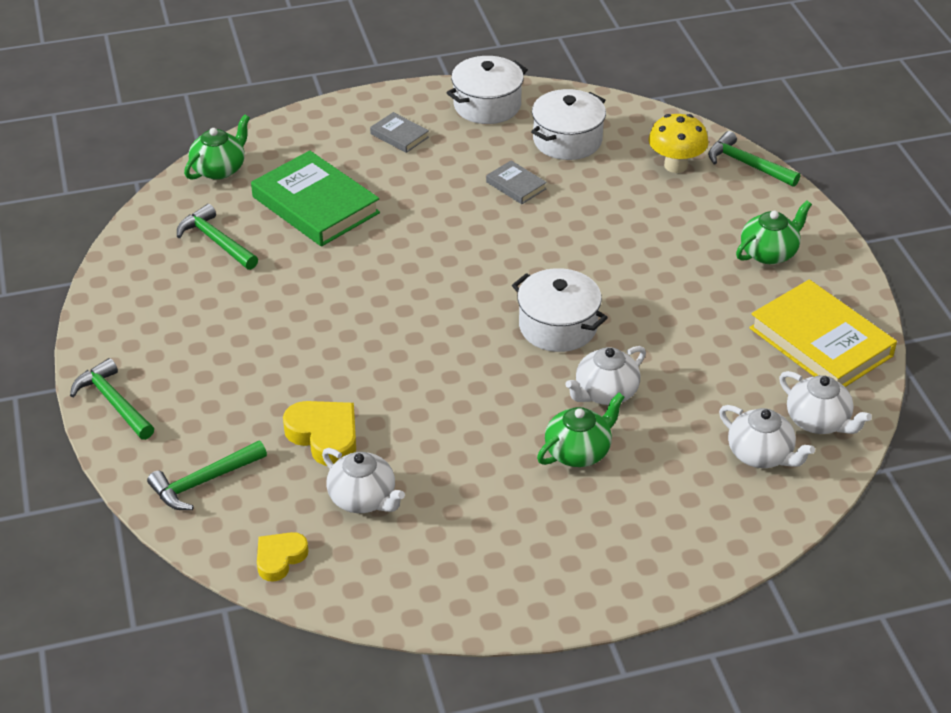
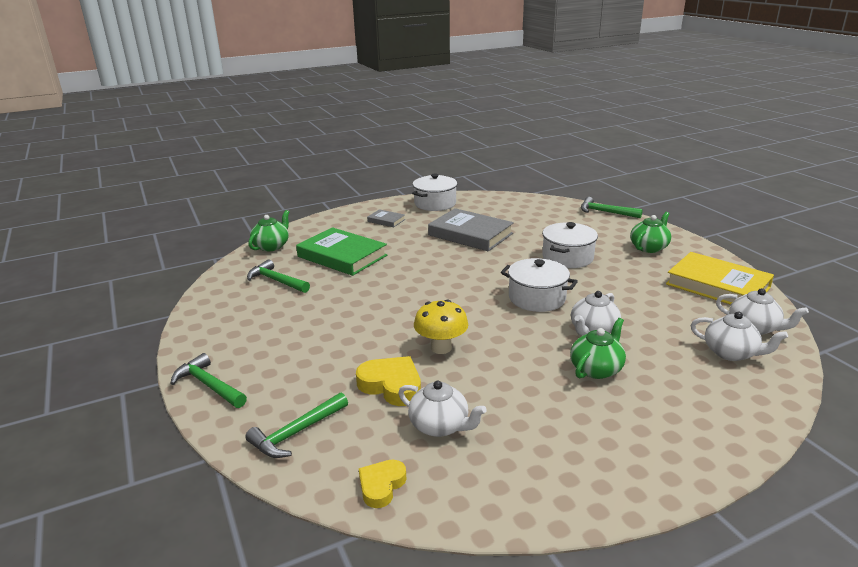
camera: 10 degrees left, 15 degrees down
grey book [486,160,547,204] -> grey book [428,208,514,251], size x2.13
white pot [531,89,606,160] -> white pot moved to [542,222,598,268]
yellow mushroom [648,114,708,173] -> yellow mushroom moved to [414,299,468,354]

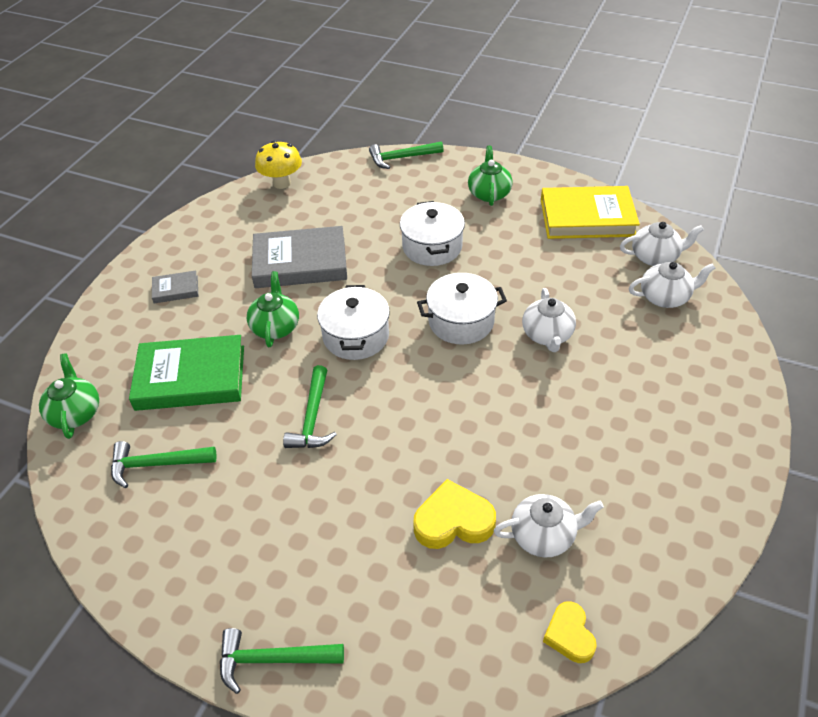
camera: 40 degrees left, 20 degrees up
green hammer [245,392,348,458] -> green hammer moved to [283,365,337,448]
white pot [412,174,457,211] -> white pot moved to [317,285,390,360]
yellow mushroom [414,299,468,354] -> yellow mushroom moved to [255,141,302,189]
green teapot [570,318,626,379] -> green teapot moved to [247,271,299,347]

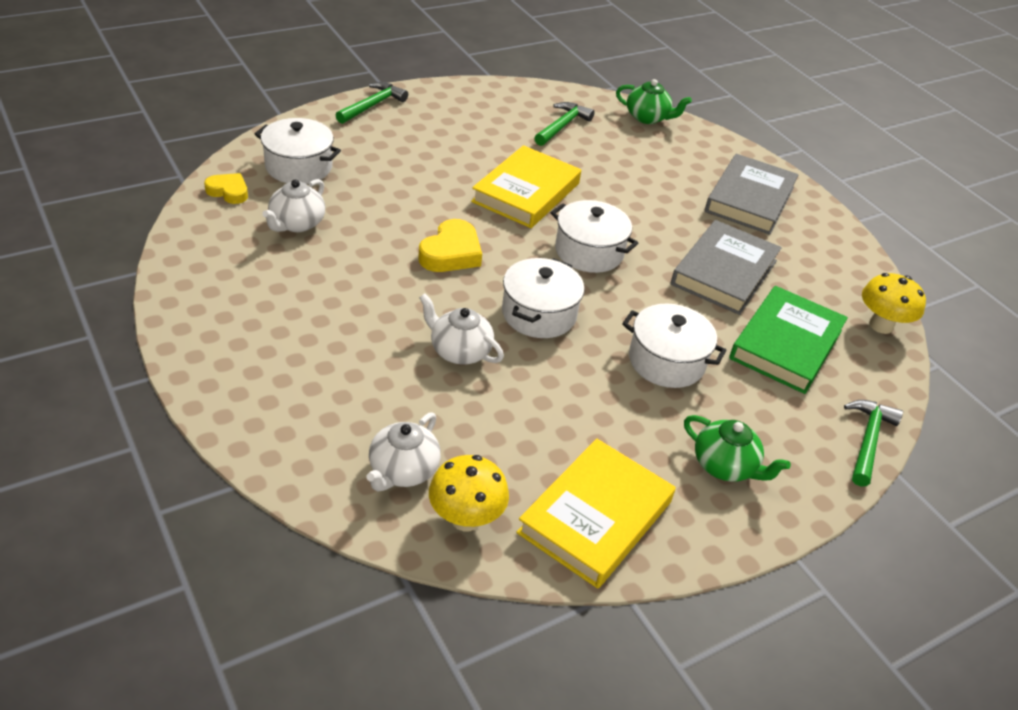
camera: 120 degrees right, 5 degrees down
green book [129,335,244,411] -> green book moved to [729,286,848,394]
grey book [152,270,198,303] -> grey book [705,154,799,235], size x2.13
green teapot [247,271,299,347] -> none
green hammer [283,365,337,448] -> yellow book [471,145,581,228]
yellow heart [413,479,496,549] -> yellow heart moved to [418,219,482,272]
white teapot [620,222,704,266] -> yellow mushroom [429,455,509,531]
none -> white pot [255,118,341,184]

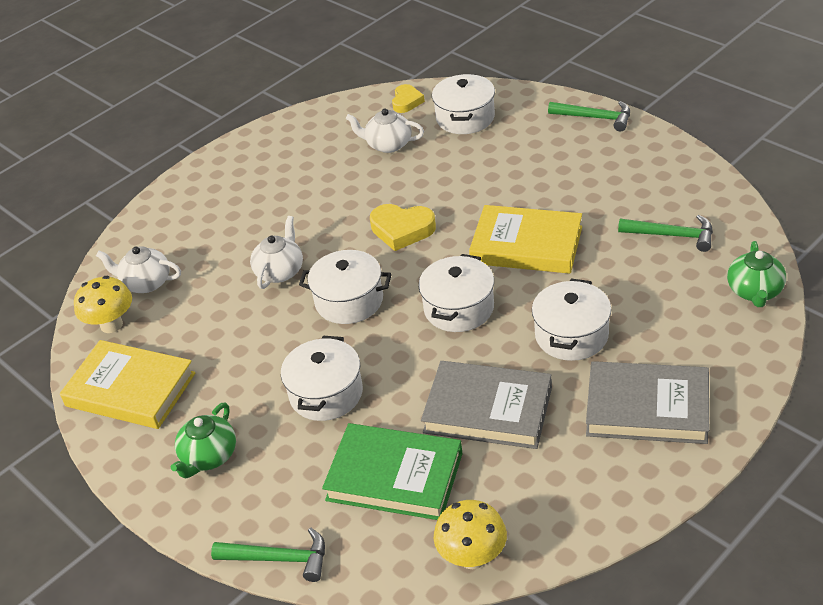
camera: 85 degrees right, 0 degrees up
none -> white pot [532,279,611,361]

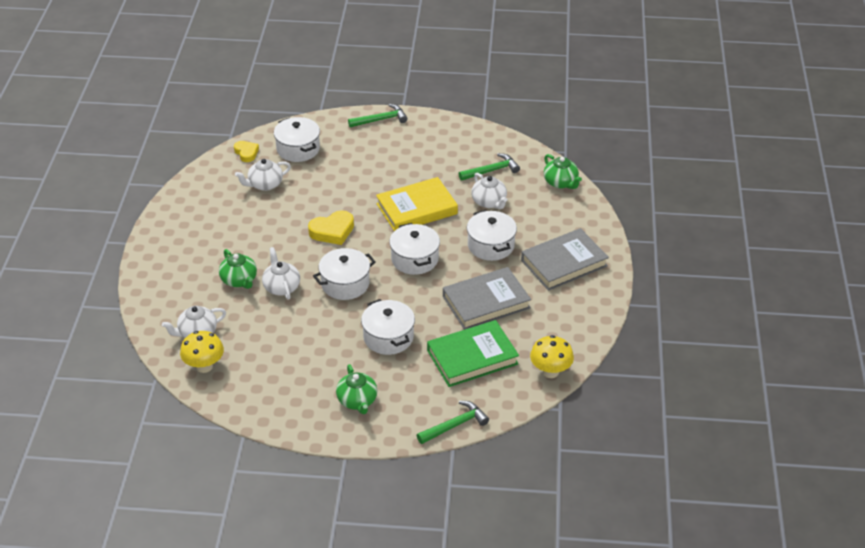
camera: 45 degrees left, 0 degrees up
yellow book [60,340,196,429] -> none
none -> green teapot [219,249,257,289]
none -> white teapot [471,173,507,209]

